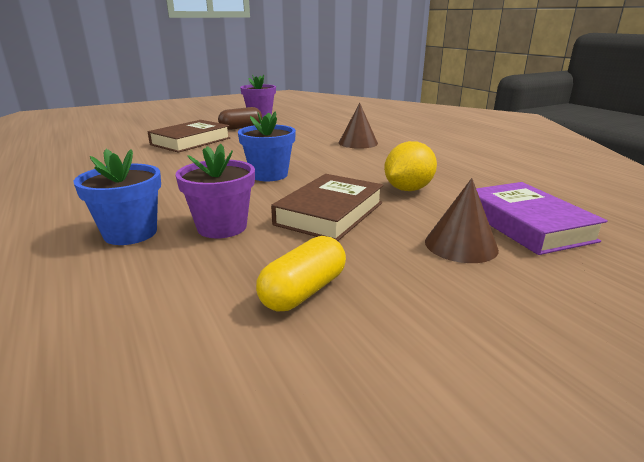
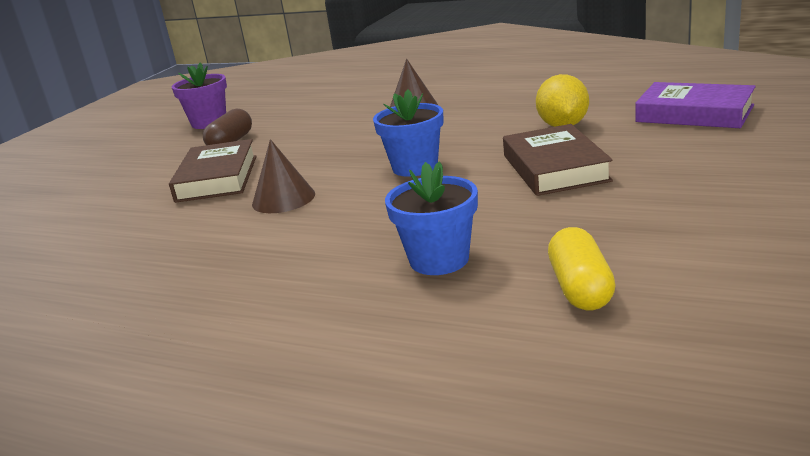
camera: 35 degrees left, 0 degrees up
purple flower pot [176,144,255,238] -> none
yellow capsule [256,236,346,311] -> yellow capsule moved to [548,227,616,310]
brown cone [425,178,499,263] -> brown cone moved to [252,139,315,213]

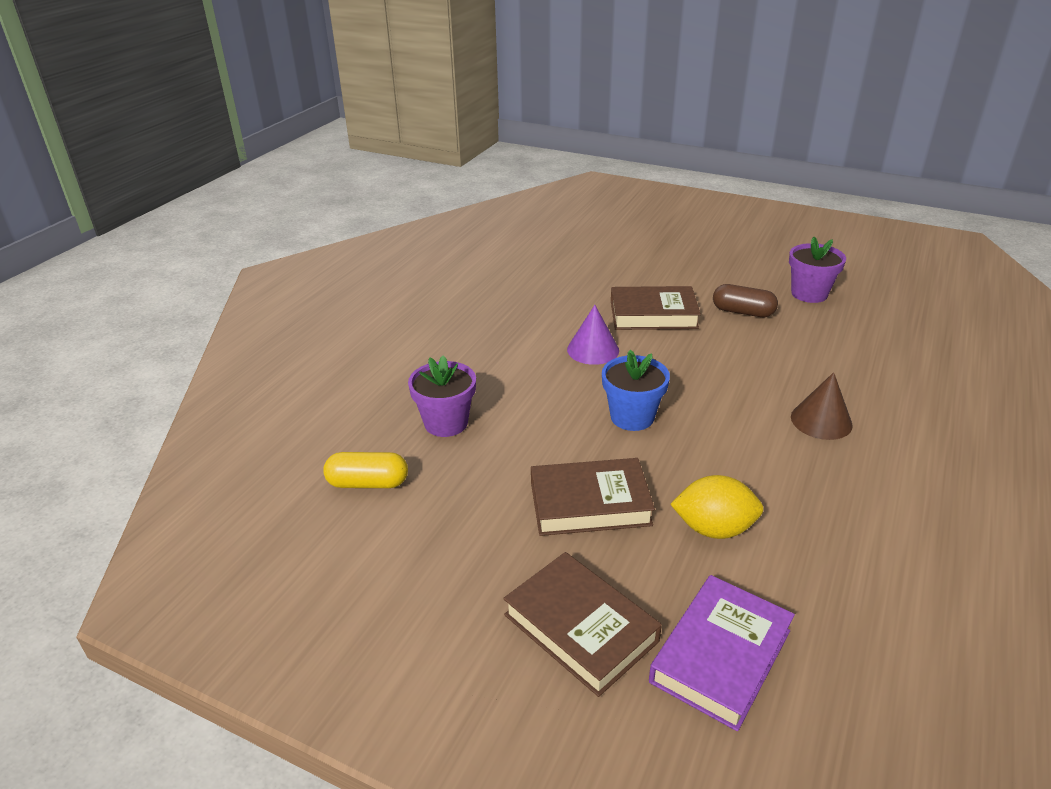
camera: 90 degrees right, 10 degrees up
brown cone [252,139,315,213] -> purple cone [567,305,619,365]
blue flower pot [385,161,478,275] -> purple flower pot [408,355,476,437]
none -> brown book [503,552,662,697]

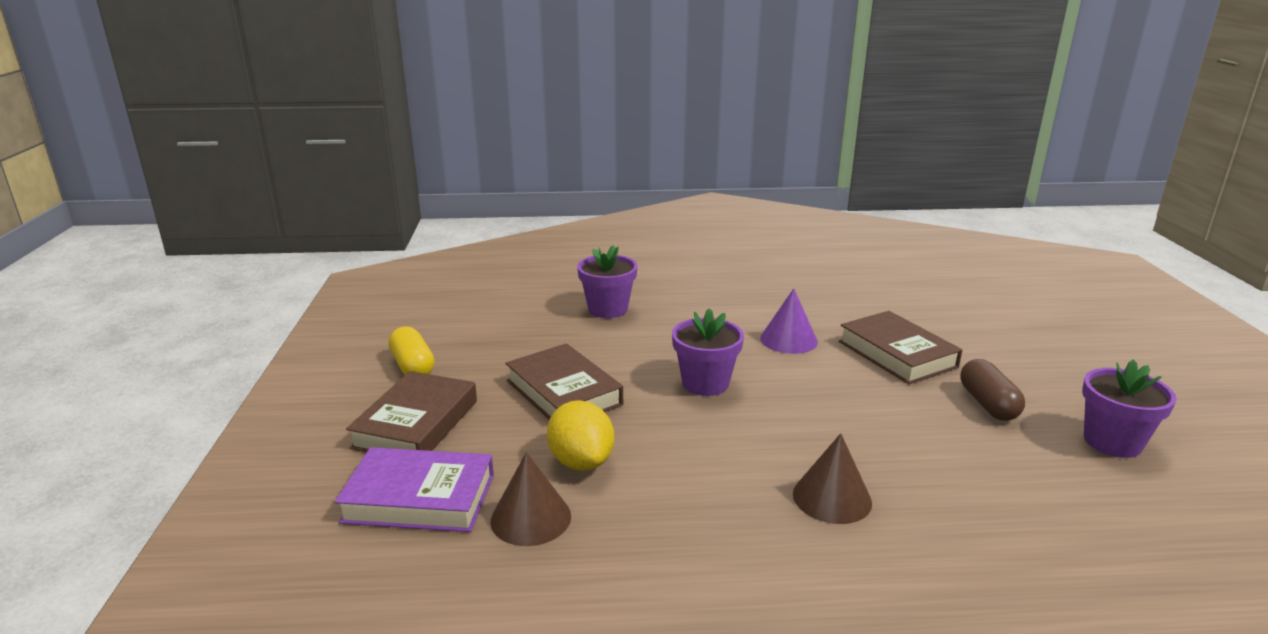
camera: 60 degrees right, 10 degrees down
yellow capsule [323,452,408,488] -> yellow capsule moved to [389,326,435,375]
blue flower pot [602,350,670,431] -> purple flower pot [672,308,744,396]
none -> brown cone [491,452,571,546]

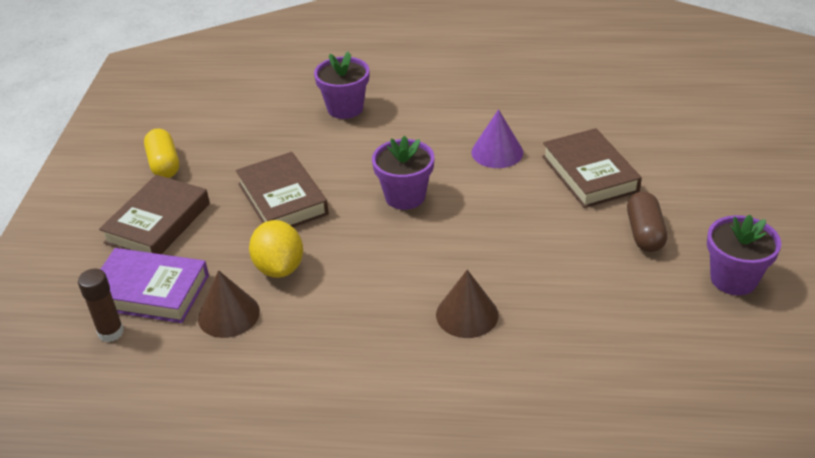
camera: 10 degrees right, 15 degrees up
none -> brown glue stick [78,269,124,342]

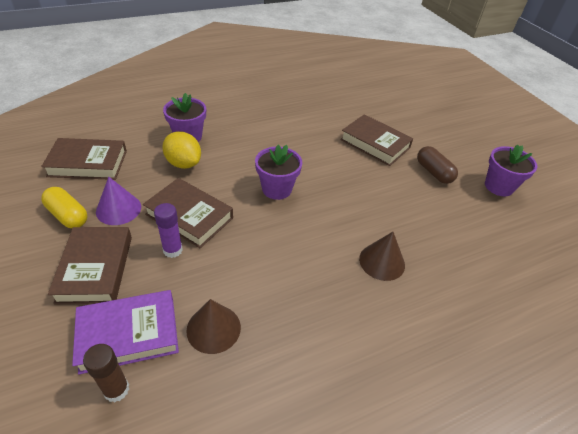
camera: 35 degrees left, 5 degrees up
yellow lemon [249,220,303,278] -> yellow lemon moved to [162,131,201,169]
purple cone [471,109,523,168] -> purple cone moved to [96,177,141,225]
none -> brown book [41,138,127,180]
none -> purple glue stick [154,203,183,258]

